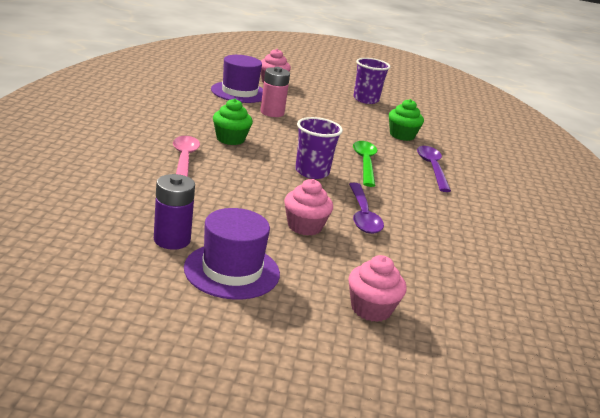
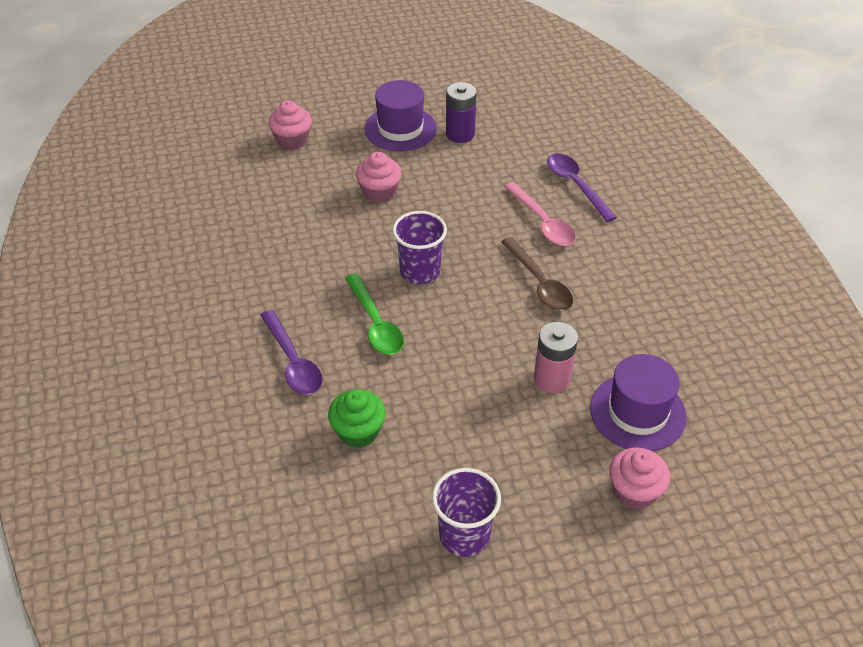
camera: 160 degrees right, 20 degrees up
green cupcake [213,99,253,145] -> brown spoon [501,237,573,311]
purple spoon [349,183,384,234] -> purple spoon moved to [547,153,617,222]

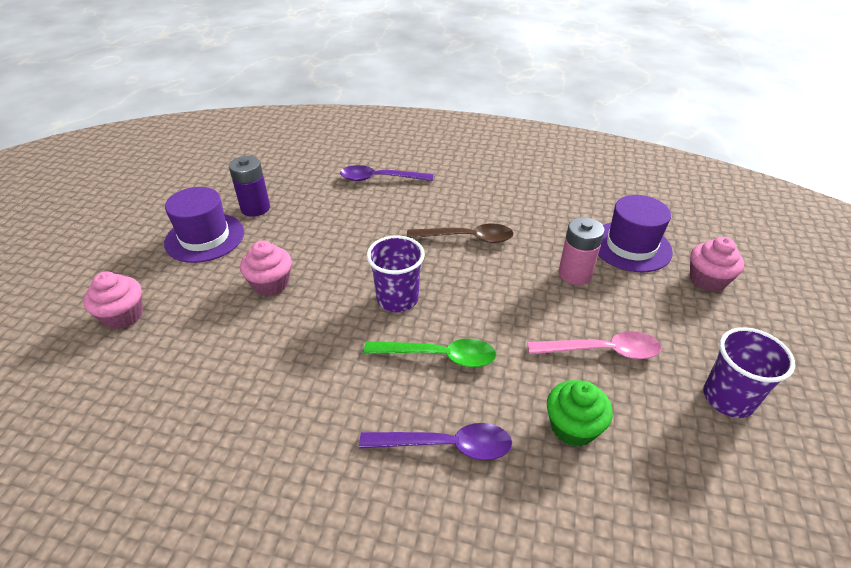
camera: 60 degrees left, 5 degrees down
pink spoon [504,182,576,246] -> pink spoon moved to [527,331,661,359]

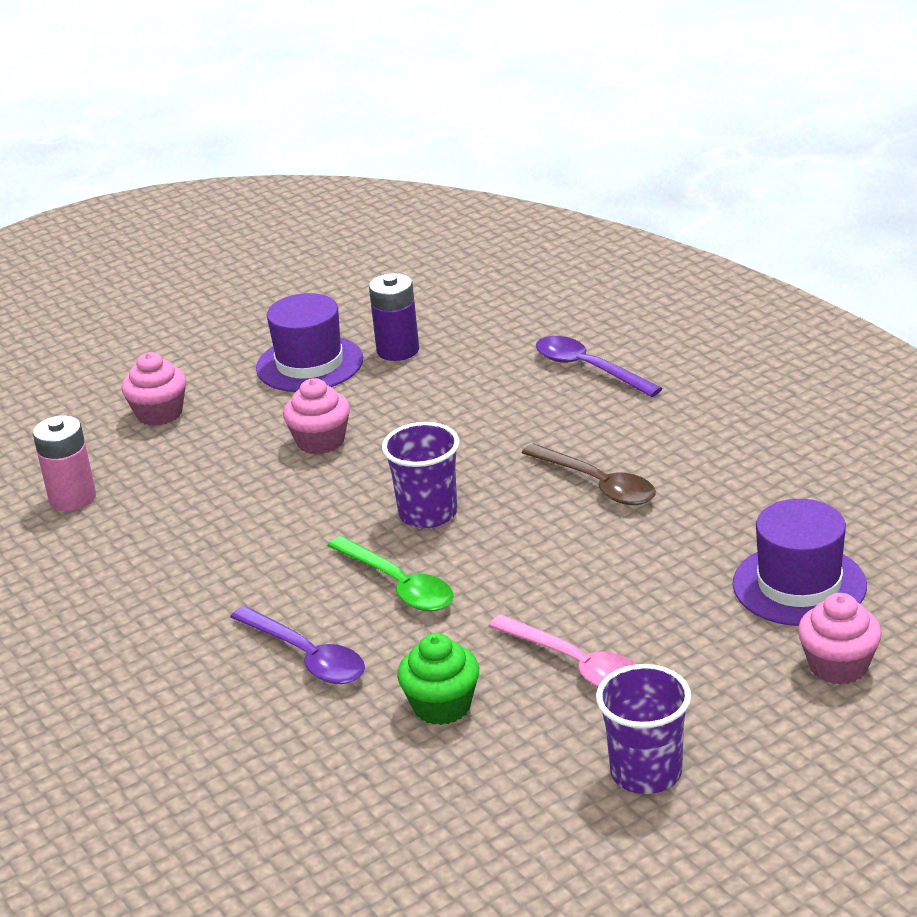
camera: 45 degrees right, 10 degrees down
pink battery [559,217,605,285] -> pink battery moved to [33,415,96,511]

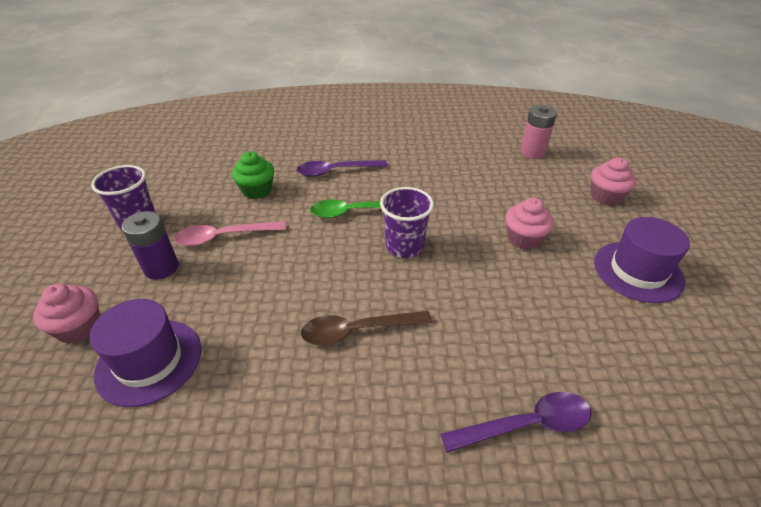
camera: 120 degrees right, 10 degrees up
purple battery [369,273,419,361] -> purple battery moved to [122,211,179,280]

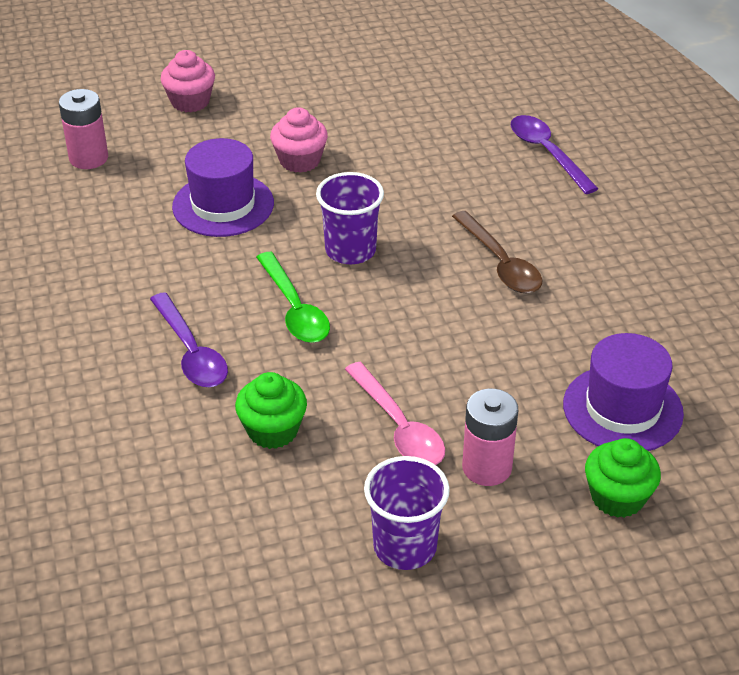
camera: 105 degrees left, 0 degrees up
pink cupcake [33,284,100,344] -> green cupcake [585,438,661,518]
purple battery [122,211,179,280] -> pink battery [462,389,518,486]
purple hat [594,217,690,303] -> purple hat moved to [172,138,274,237]

